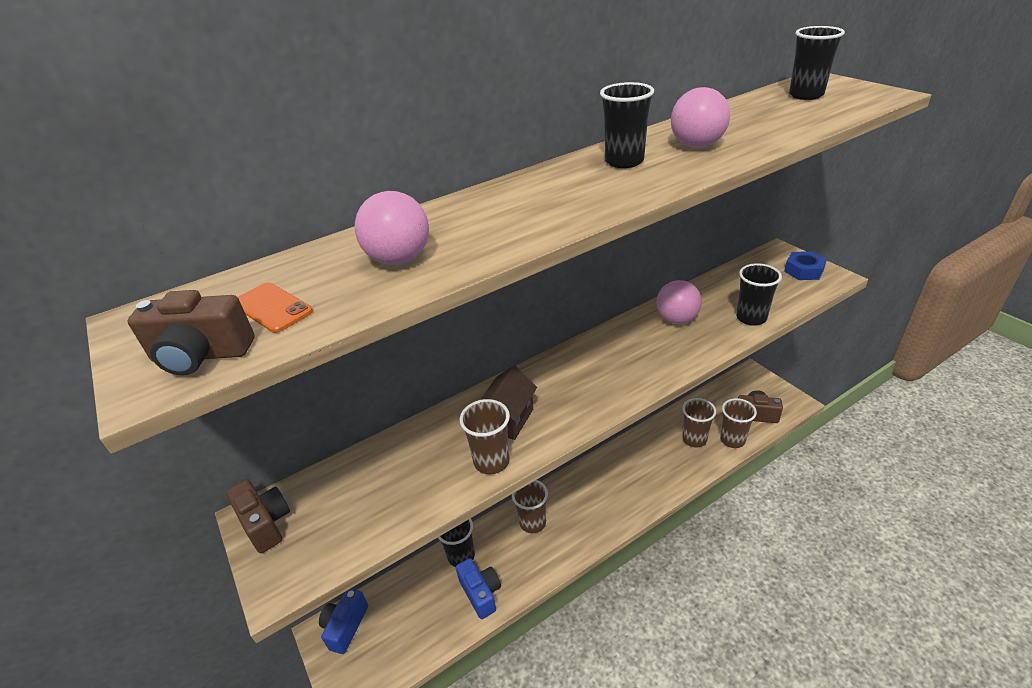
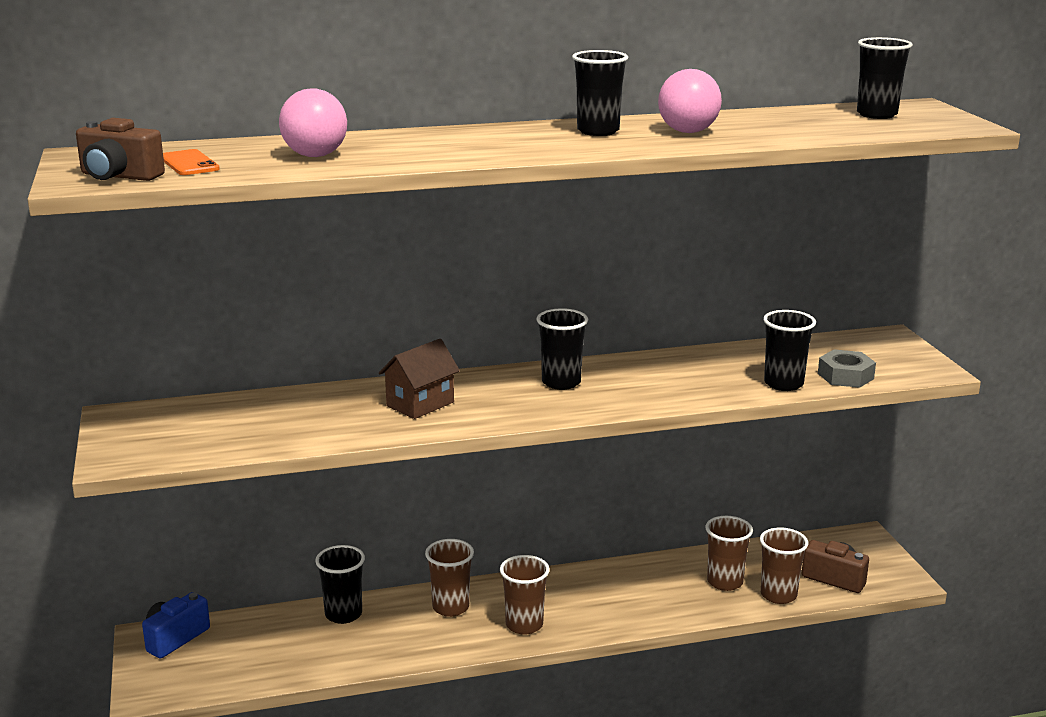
camera: 15 degrees right, 15 degrees down
brown camera [226,479,290,553] -> none
blue camera [456,558,501,619] -> none
brown cup [460,399,510,474] -> brown cup moved to [500,555,550,635]
pink ball [656,280,702,324] -> none
blue nut [784,251,827,280] -> none
none -> black cup [537,308,588,390]
none -> grey nut [818,349,876,388]

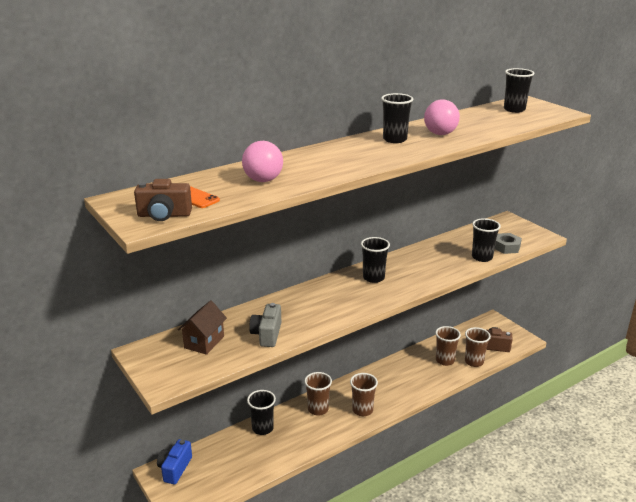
camera: 20 degrees left, 5 degrees up
brown house [379,339,460,419] -> brown house moved to [178,300,227,355]
none -> grey camera [249,303,281,347]

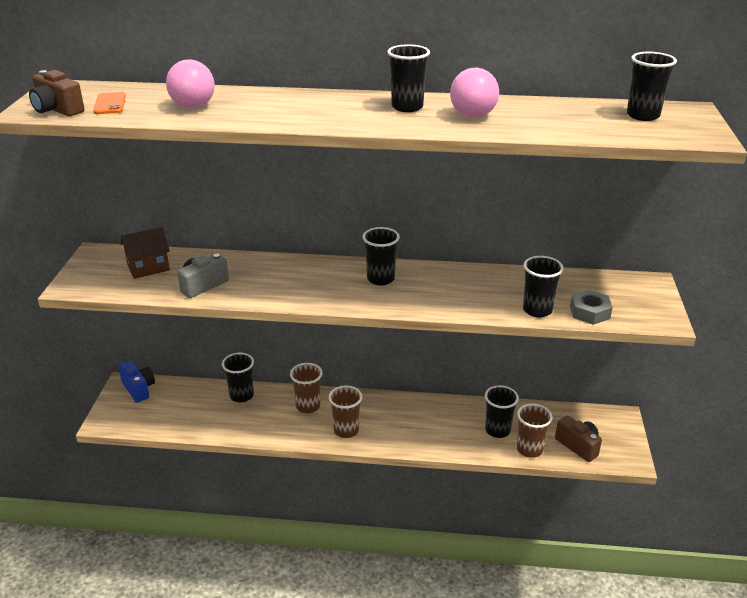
camera: 40 degrees right, 5 degrees up
blue camera [157,439,192,484] -> blue camera turned 90 degrees clockwise [118,361,155,403]
brown cup [435,326,461,366] -> black cup [485,385,519,438]

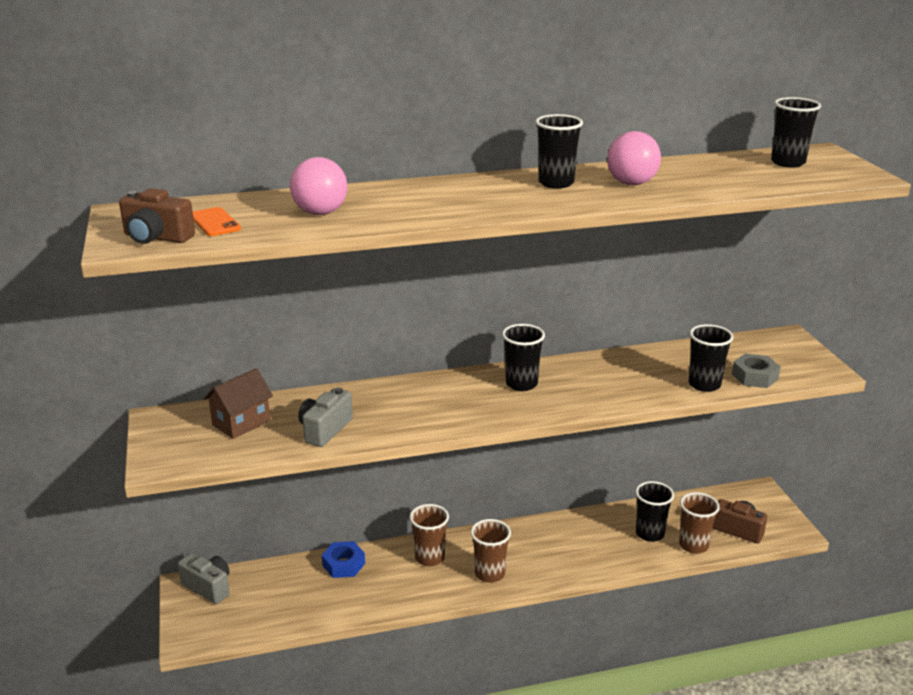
camera: 20 degrees left, 5 degrees down
blue camera [118,361,155,403] -> grey camera [178,553,230,604]
black cup [222,353,254,403] -> blue nut [322,541,365,578]

